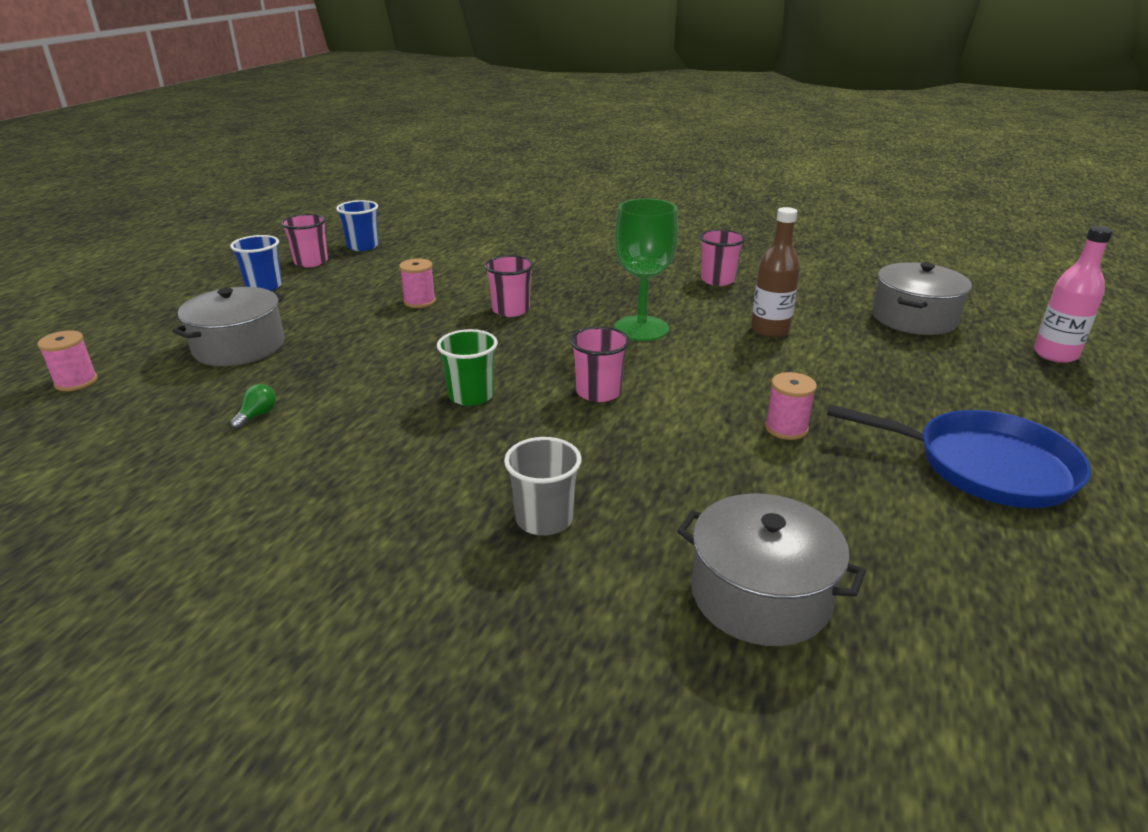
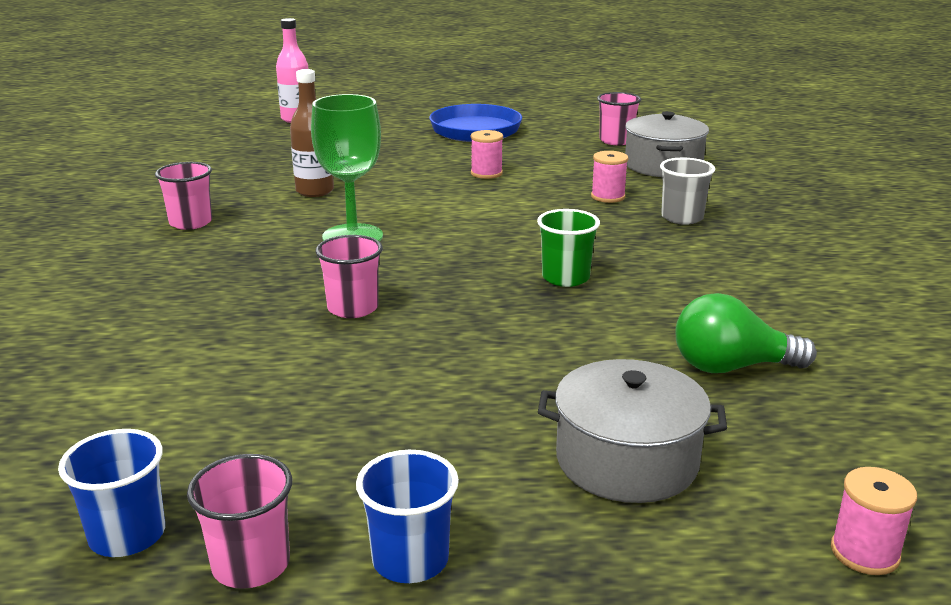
camera: 115 degrees left, 5 degrees down
green light bulb [230,384,276,429] -> green light bulb [676,293,817,373], size x2.16
pink spool [399,258,436,308] -> pink spool moved to [591,151,628,203]
pink cup [570,326,630,402] -> pink cup moved to [597,92,641,145]
grey pot [872,262,972,335] -> none

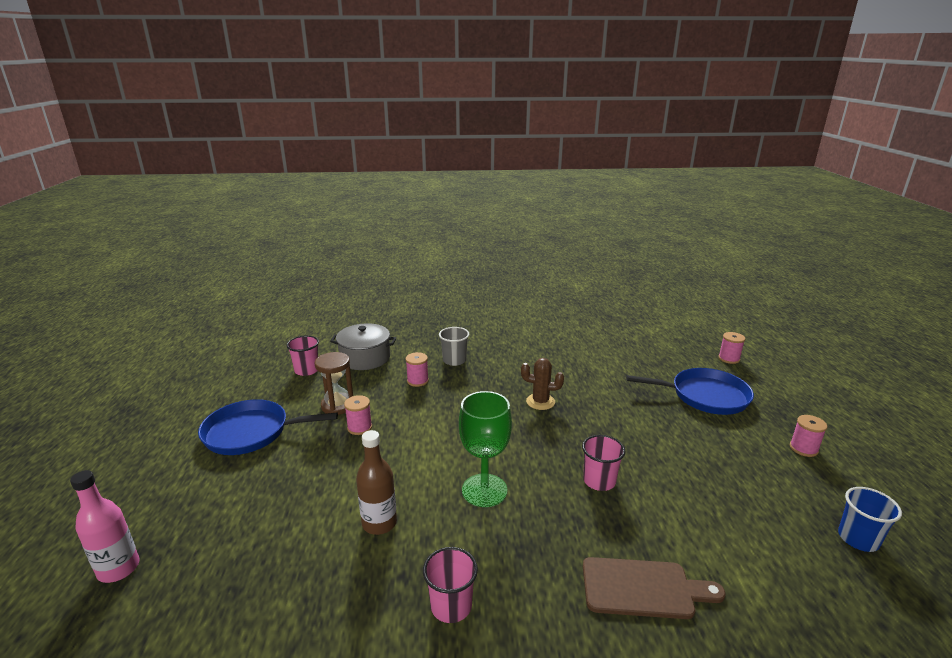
camera: 90 degrees left, 0 degrees up
pink cup [187,454,292,589] -> none
blue cup [356,450,459,583] -> pink spool [790,415,828,457]
green cup [537,209,600,287] -> brown cactus [521,358,564,410]
grey pot [538,359,727,503] -> blue pan [626,368,754,415]
green light bulb [676,293,817,373] -> none
none -> brown hourglass [314,352,353,415]
none -> brown cutting board [583,557,726,619]

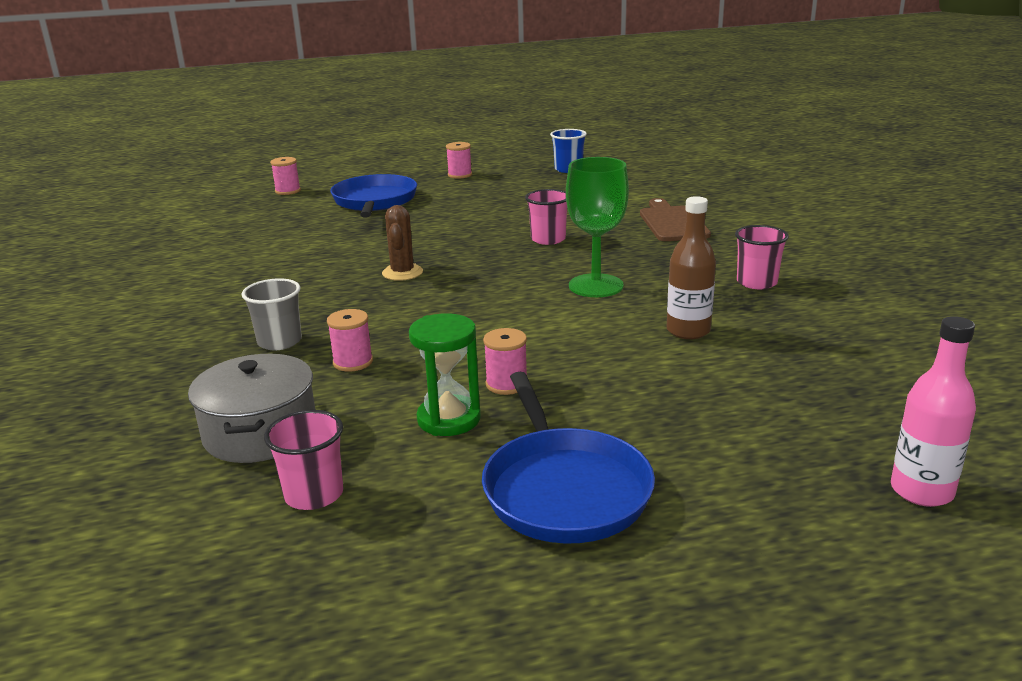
camera: 100 degrees left, 0 degrees up
brown hourglass [314,352,353,415] -> green hourglass [409,313,481,436]

